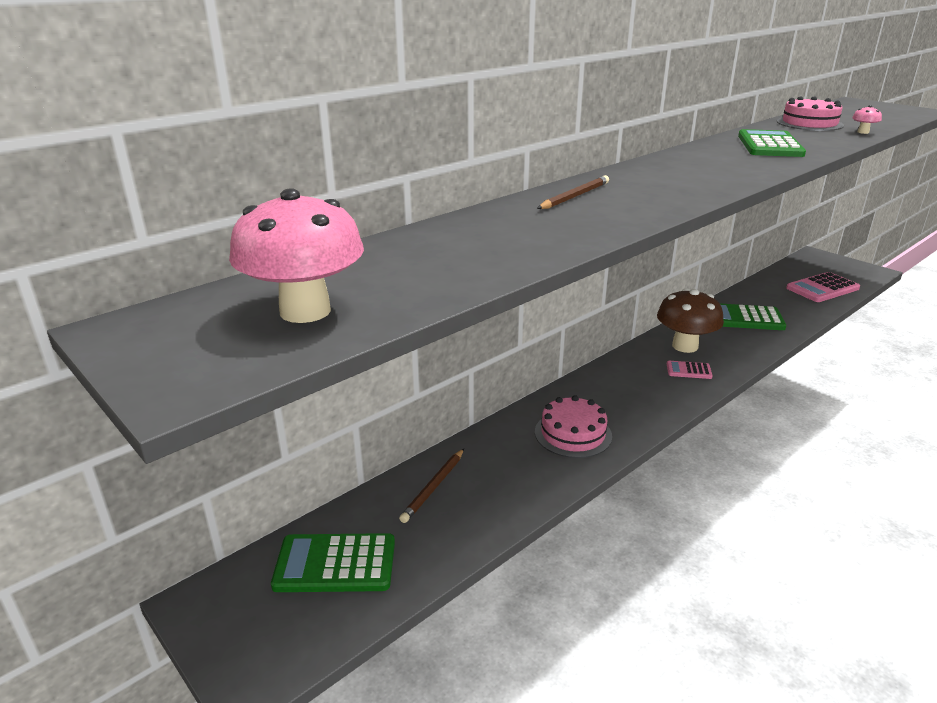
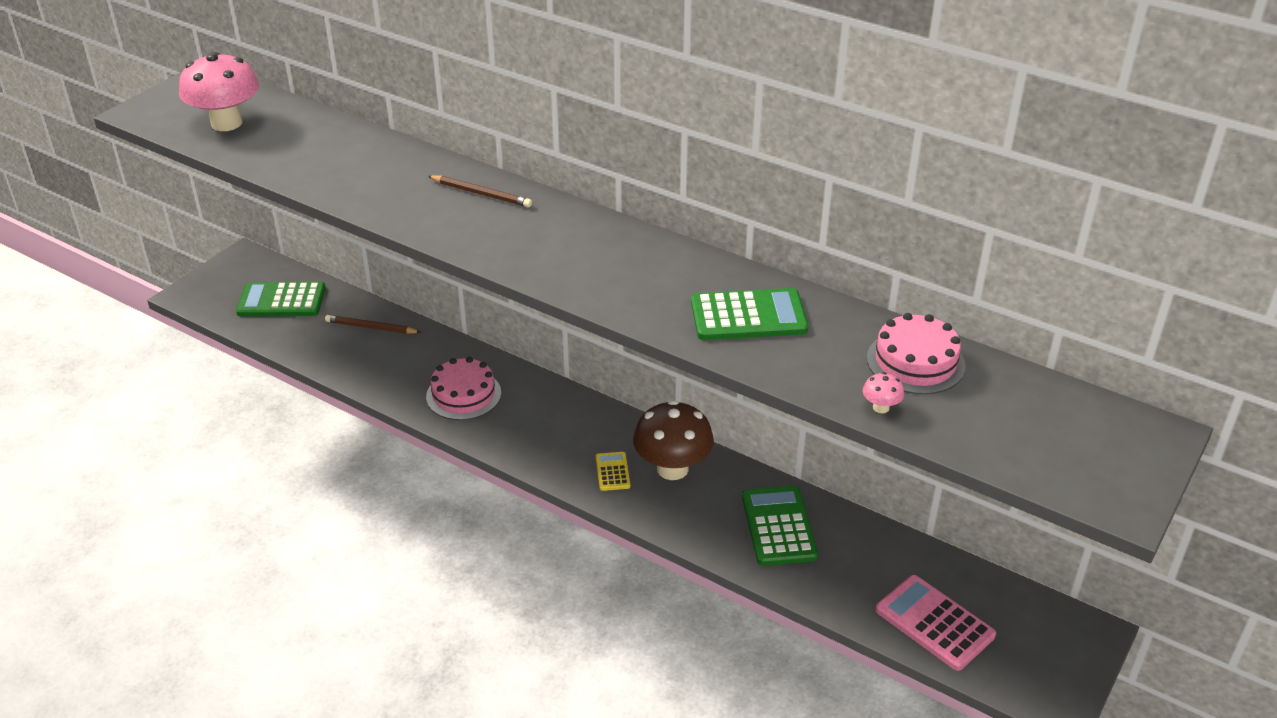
camera: 75 degrees right, 10 degrees up
green calculator [271,533,395,592] -> green calculator turned 75 degrees counterclockwise [236,282,326,316]
pink calculator [667,361,713,379] -> yellow calculator [596,452,630,491]

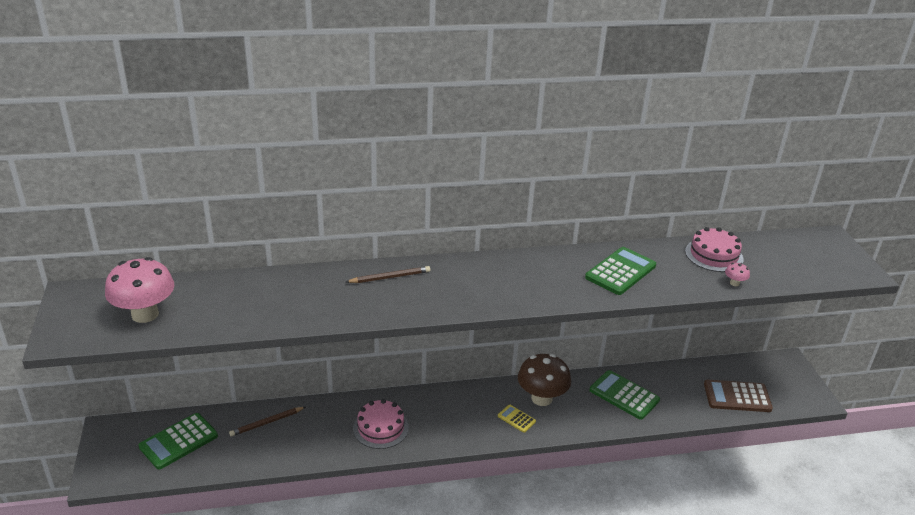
camera: 45 degrees left, 5 degrees down
pink calculator [876,575,996,671] -> brown calculator [704,380,773,412]

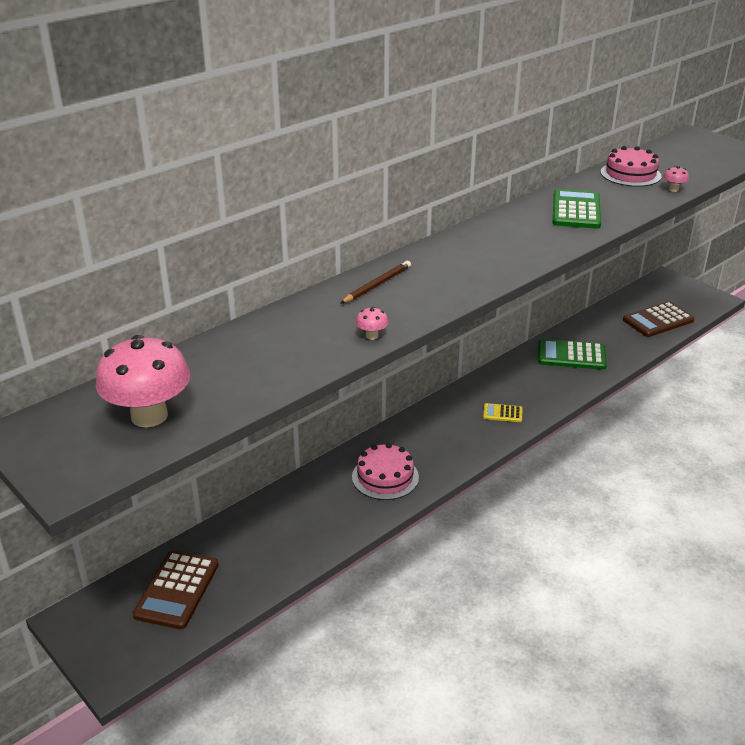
camera: 30 degrees left, 0 degrees up
green calculator [138,413,218,469] -> brown calculator [133,550,218,629]
brown pencil [229,407,305,436] -> none
brown mushroom [518,354,571,406] -> none
none -> pink mushroom [356,307,388,340]

